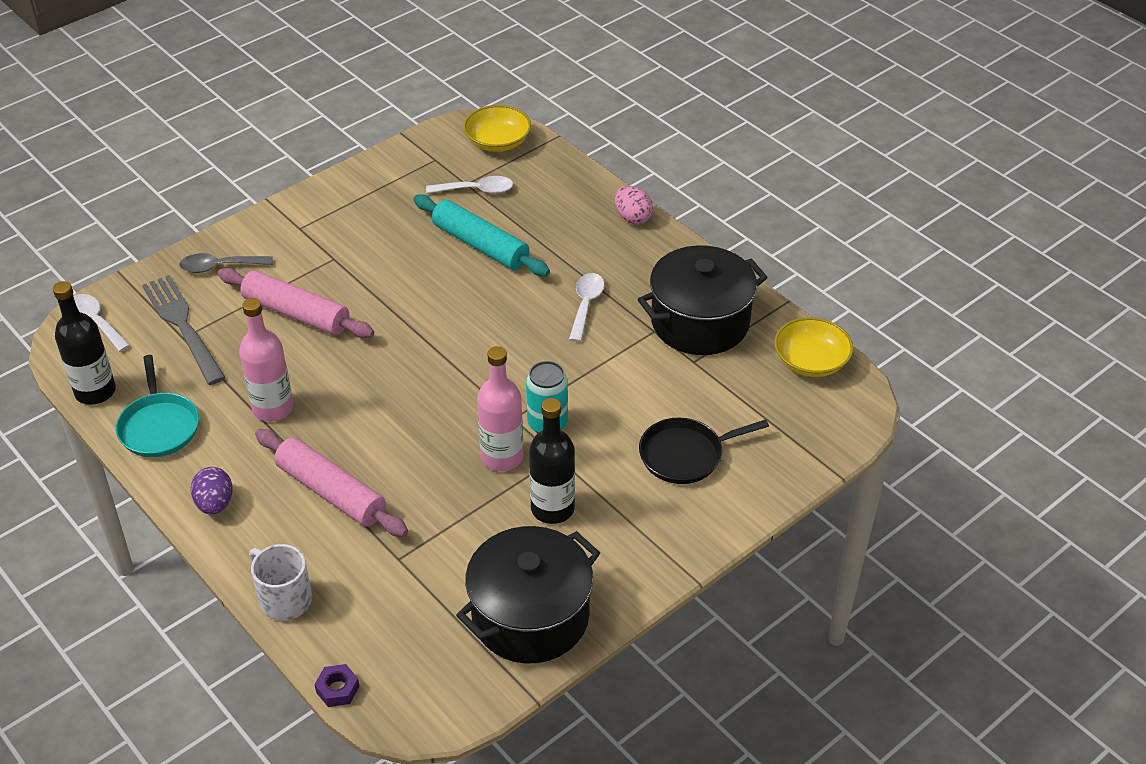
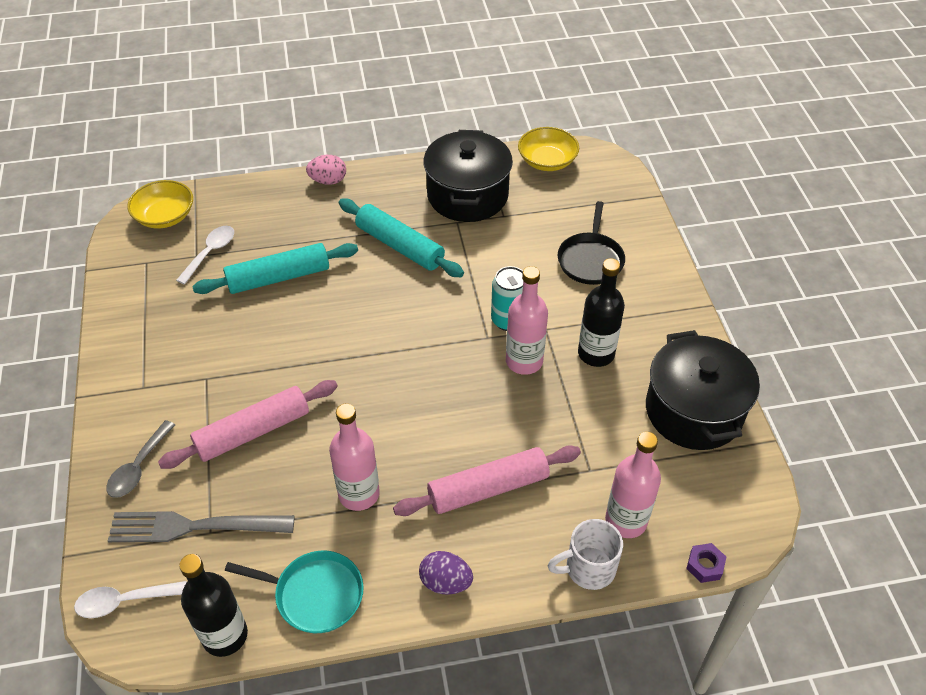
camera: 60 degrees left, 5 degrees up
white spoon [569,273,604,342] -> turquoise rolling pin [339,199,464,277]
none -> pink bottle [605,432,661,538]

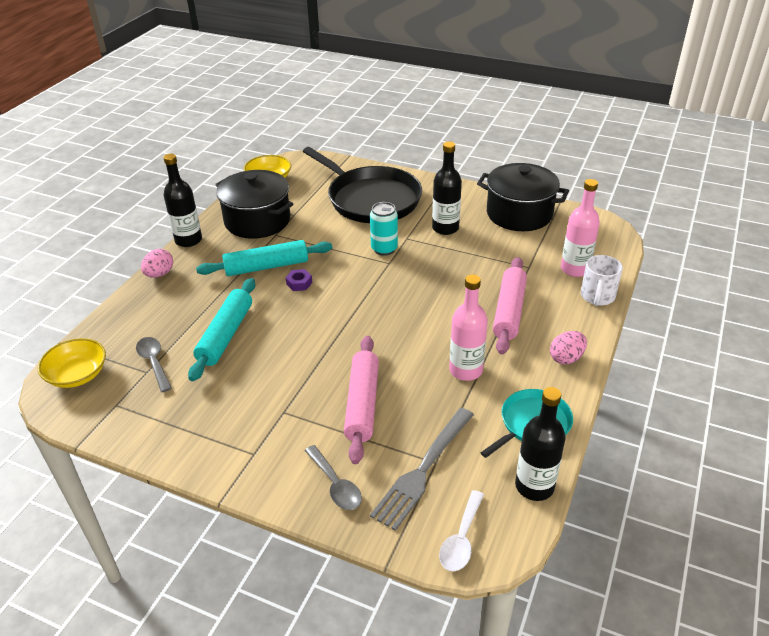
camera: 55 degrees left, 10 degrees down
white spoon [176,226,234,285] -> grey spoon [136,337,172,392]
purple egg [419,551,473,594] -> pink egg [550,331,587,364]
pink bottle [506,266,548,375] -> none
black pan [558,201,625,285] -> black pan [303,147,422,223], size x1.87
purple nut [686,543,726,583] -> purple nut moved to [285,269,312,291]
none -> black bottle [163,154,202,247]

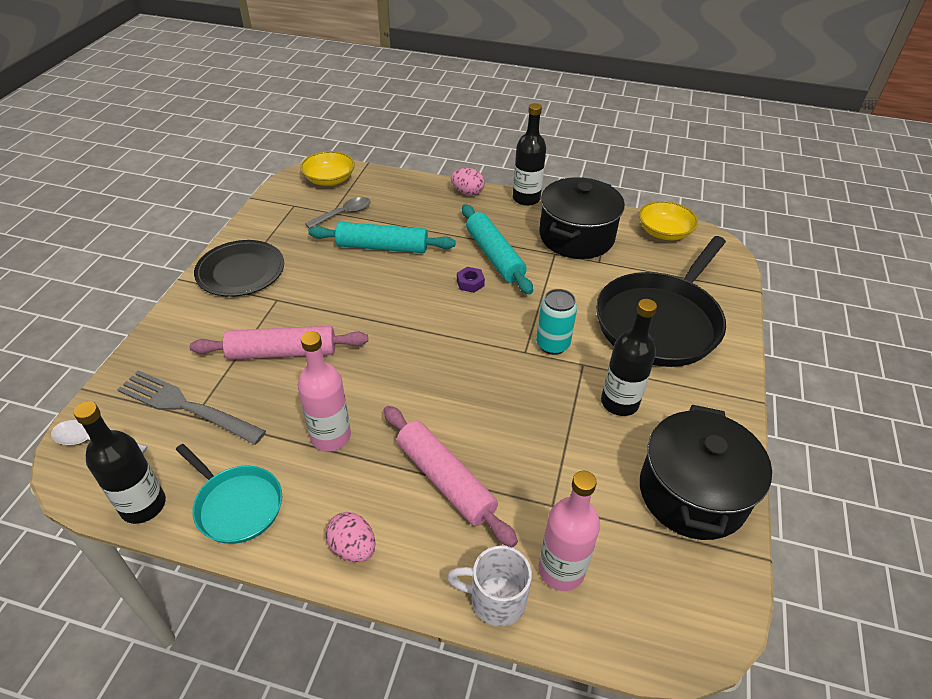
camera: 80 degrees right, 5 degrees up
grey spoon [305,445,362,510] -> none
pink rolling pin [493,257,527,355] -> pink rolling pin turned 45 degrees clockwise [384,406,518,547]
none -> black plate [194,240,284,297]

